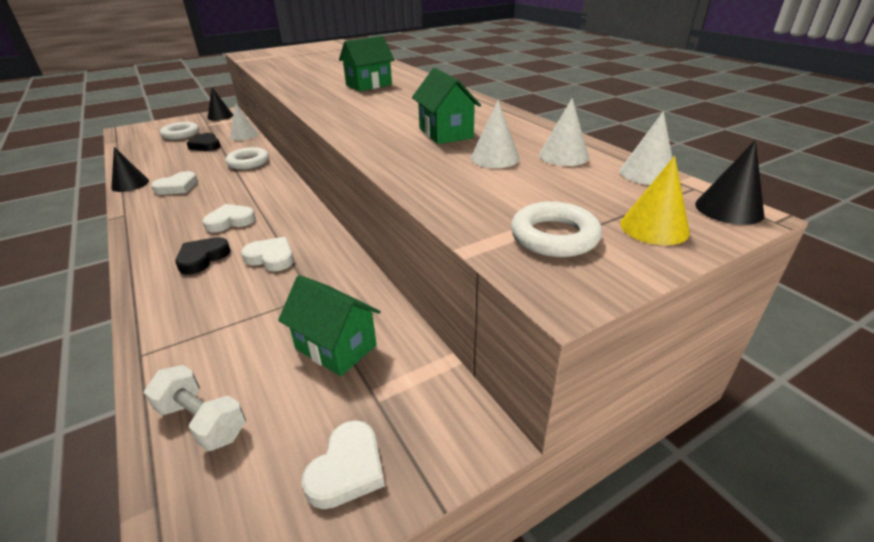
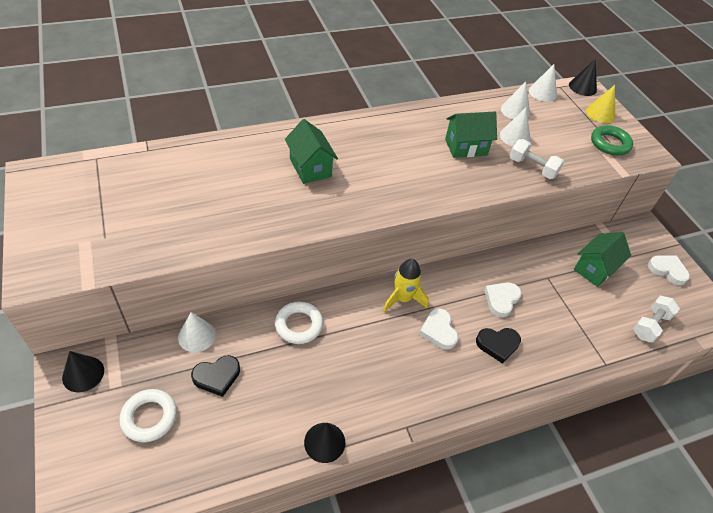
camera: 85 degrees left, 15 degrees up
white heart [151,171,198,195] -> none
black heart [175,237,231,275] -> black heart turned 45 degrees counterclockwise [476,328,521,364]
white ring [511,201,602,257] -> green ring [591,125,633,156]
none -> yellow rocket [383,259,429,313]
none -> white dumbbell [509,139,564,179]

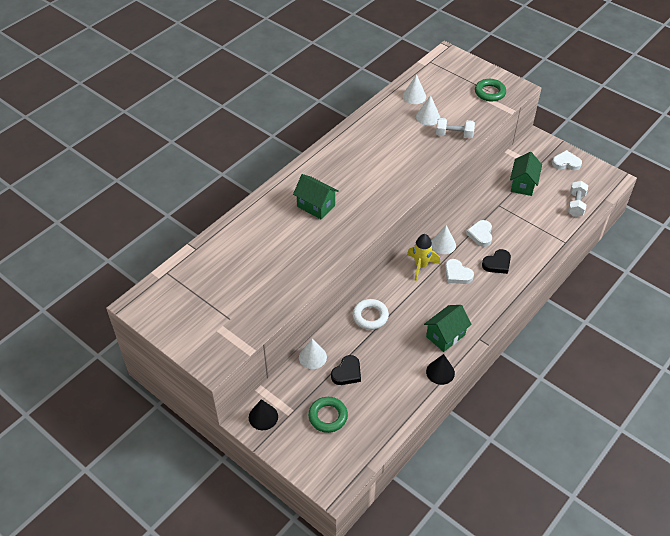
camera: 25 degrees left, 0 degrees up
white ring [119,389,177,442] -> green ring [308,397,348,433]
green house [445,112,497,158] -> green house moved to [424,305,472,352]
white cone [529,64,557,102] -> white cone moved to [431,225,456,254]
black cone [569,59,597,96] -> none
yellow cone [586,85,615,123] -> none

